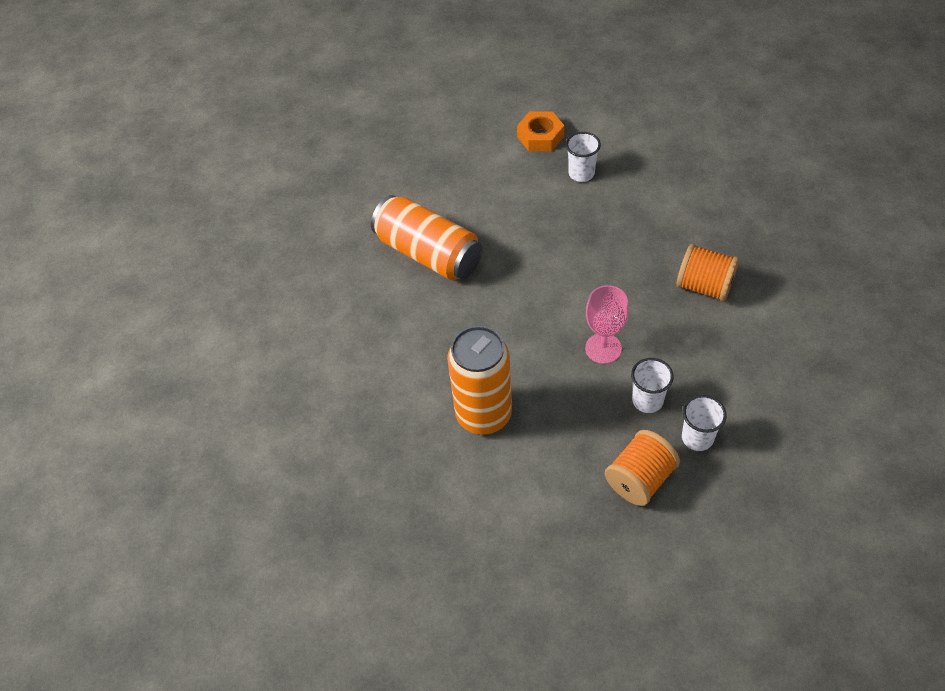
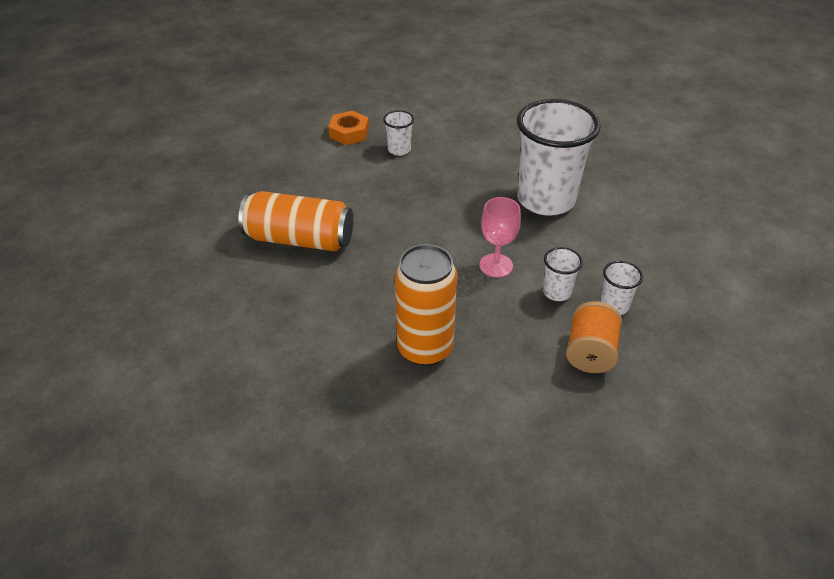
camera: 30 degrees left, 10 degrees down
orange spool [676,244,739,302] -> white cup [517,99,601,216]

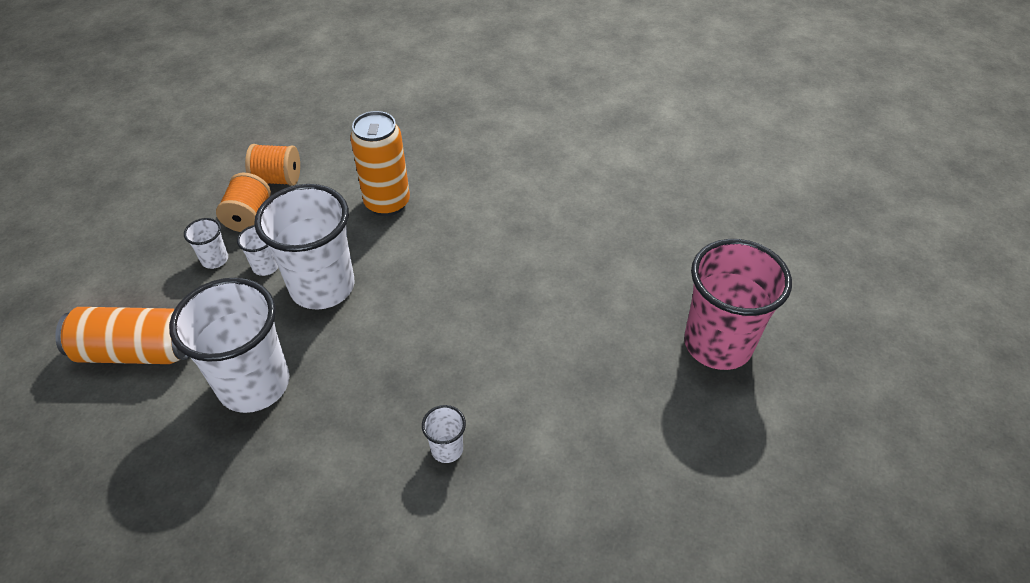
camera: 170 degrees right, 5 degrees up
orange can [238,191,353,251] -> orange can moved to [55,307,189,364]
orange nut [328,111,369,145] -> none
pink goblet [479,197,521,278] -> white cup [254,184,354,310]
none -> orange spool [245,144,300,186]
none -> pink cup [684,239,792,370]

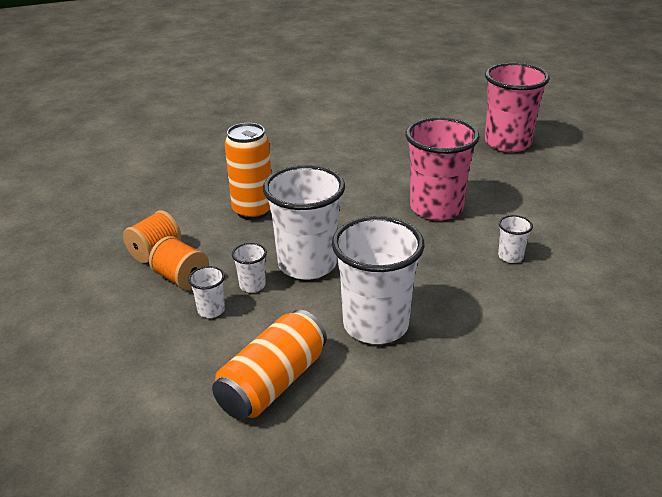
camera: 55 degrees left, 15 degrees down
none -> pink cup [405,117,480,221]

